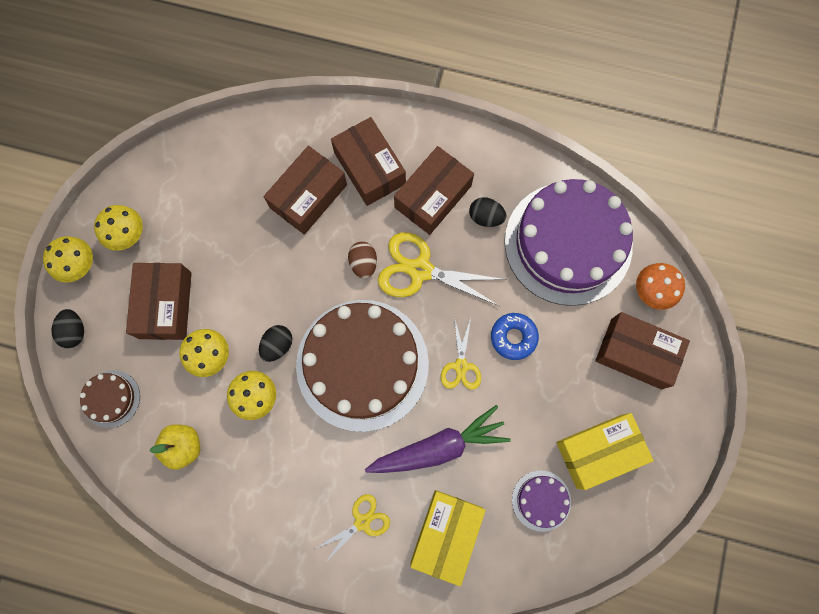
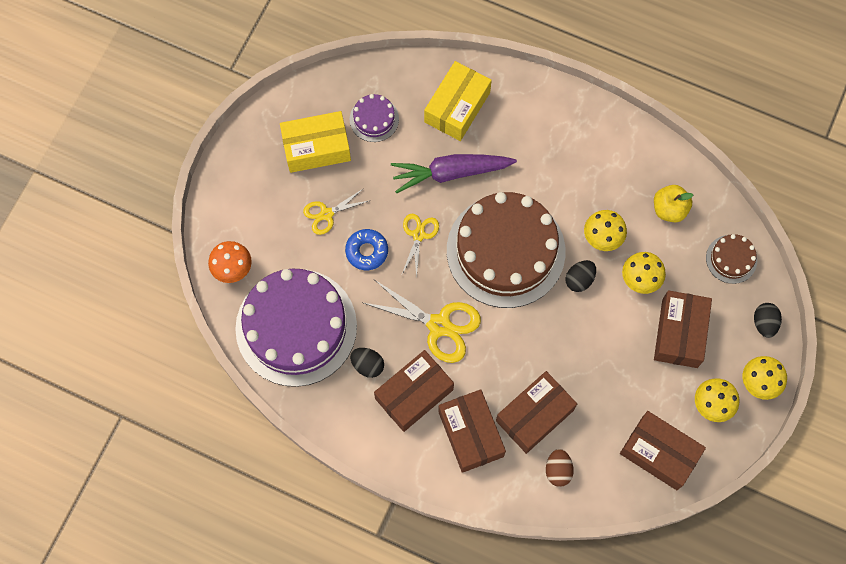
camera: 170 degrees left, 5 degrees down
yellow scissors [314,494,390,564] -> yellow scissors moved to [303,188,371,235]
brown egg [348,242,377,279] -> brown egg moved to [546,449,574,487]
brown box [595,312,690,389] -> brown box moved to [620,411,706,490]

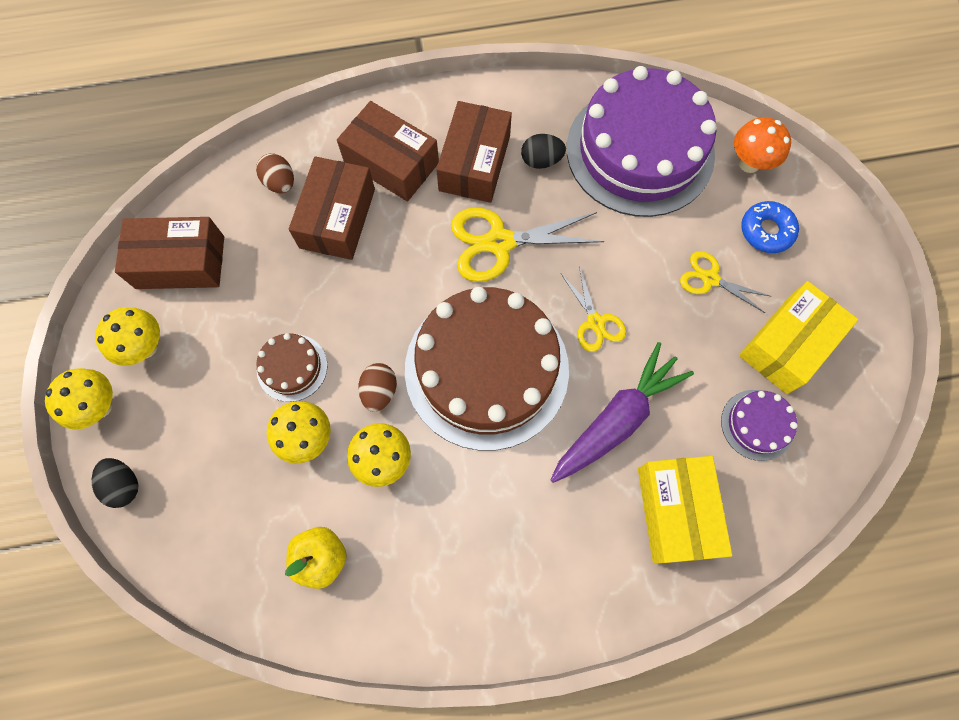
camera: 145 degrees right, 0 degrees up
yellow scissors [303,188,371,235] -> yellow scissors turned 90 degrees counterclockwise [680,251,772,313]
blue donut [345,229,388,270] -> blue donut moved to [741,201,799,253]
black egg [565,260,596,292] -> brown egg [358,363,397,412]
brown box [654,290,712,368] -> none
brown cake [706,234,757,284] -> brown cake moved to [256,333,328,402]

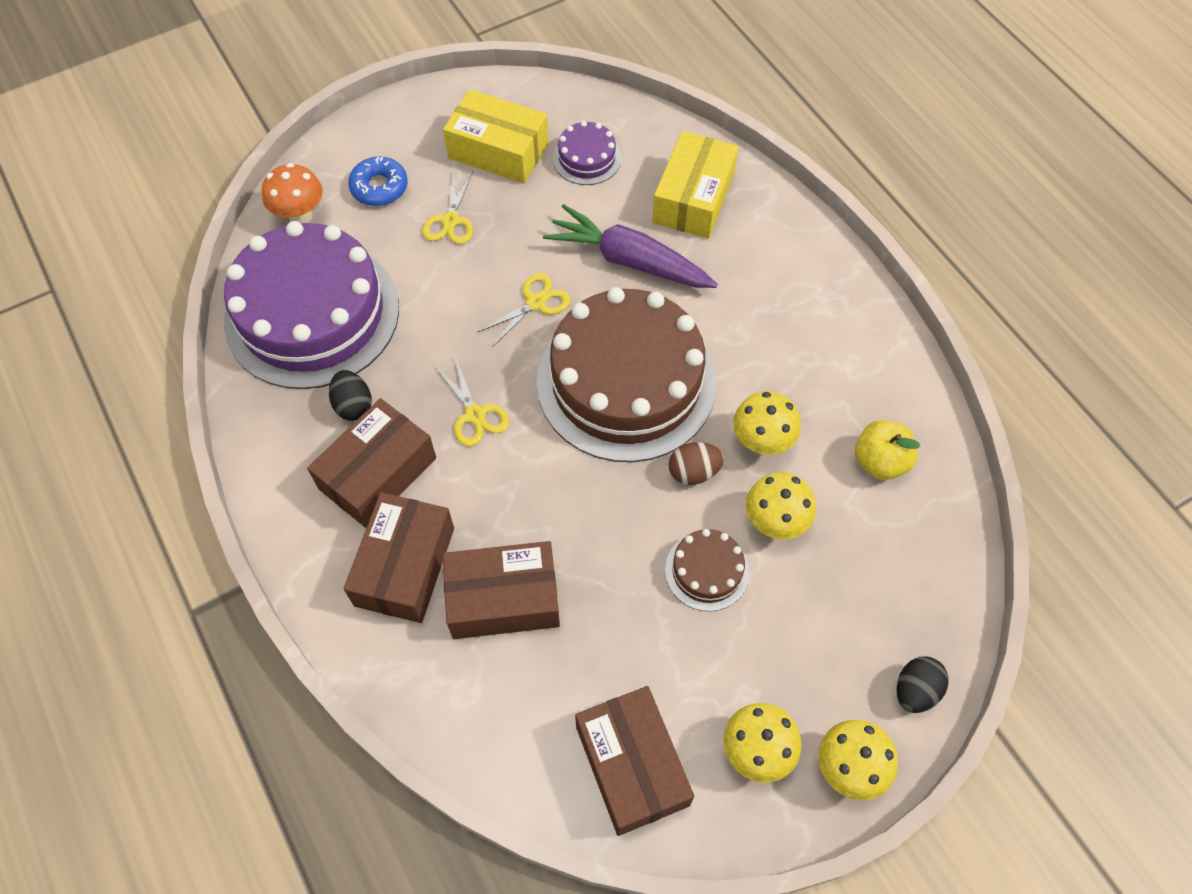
camera: 110 degrees left, 10 degrees down
brown egg [256,153,294,193] -> none
brown box [436,101,512,203] -> brown box turned 45 degrees counterclockwise [307,398,436,528]
yellow scissors [451,207,604,282] -> yellow scissors [435,359,509,446], size x0.58
yellow box [638,456,732,563] -> yellow box turned 45 degrees counterclockwise [652,131,739,239]

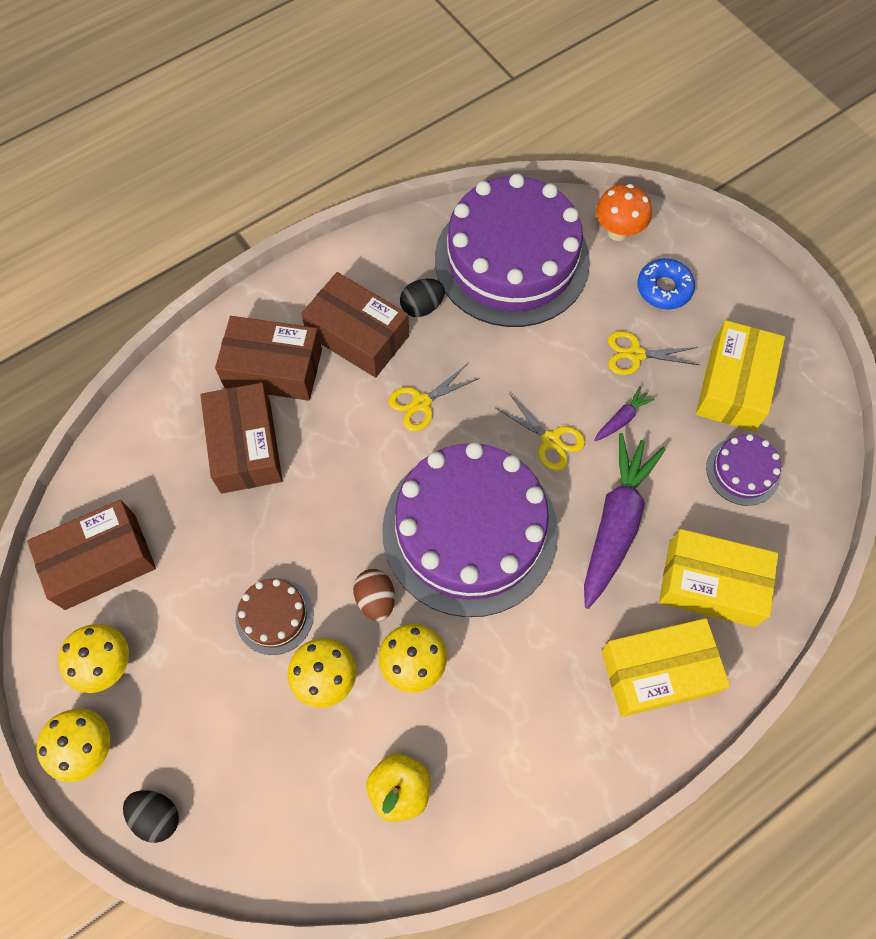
camera: 85 degrees right, 5 degrees up
brown cake [537,287,716,462] -> purple cake [382,442,558,617]
none -> purple carrot [594,386,655,441]
none -> yellow box [601,618,730,717]

